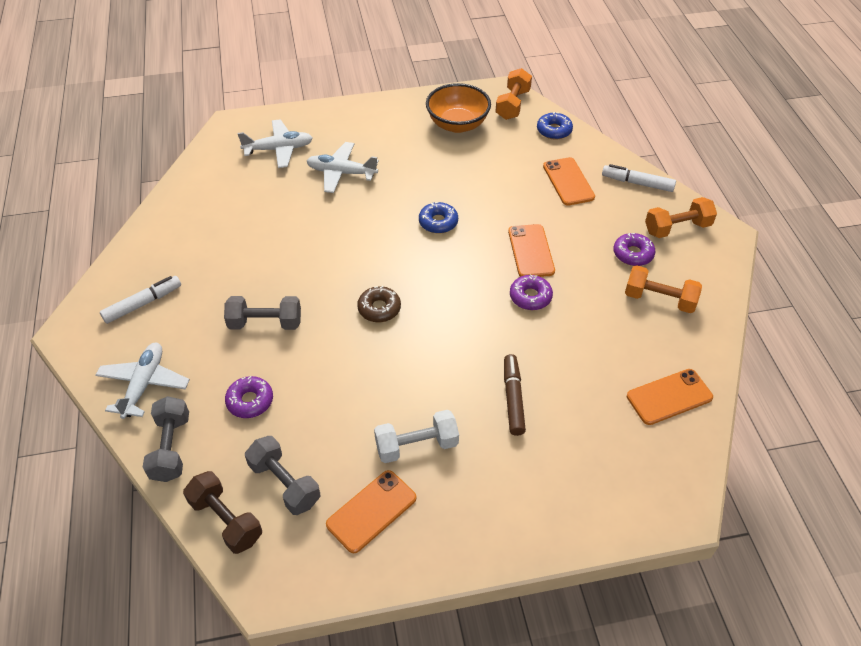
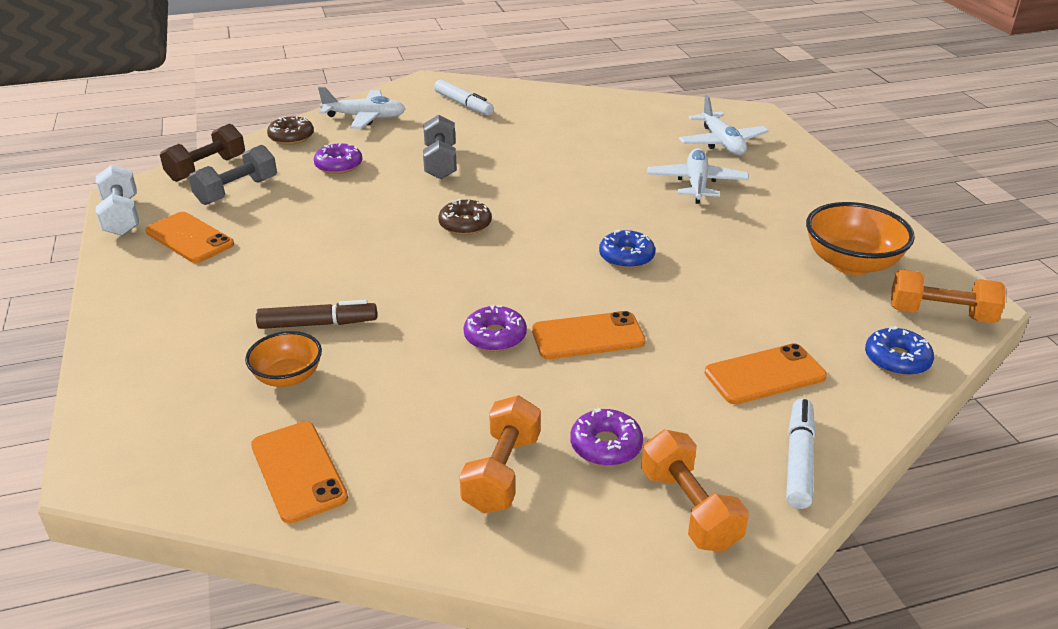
camera: 85 degrees right, 15 degrees down
grey dumbbell [143,396,189,482] -> brown donut [267,116,314,145]
white dumbbell [374,410,459,463] -> white dumbbell moved to [96,165,139,236]
none -> orange bowl [245,331,322,387]

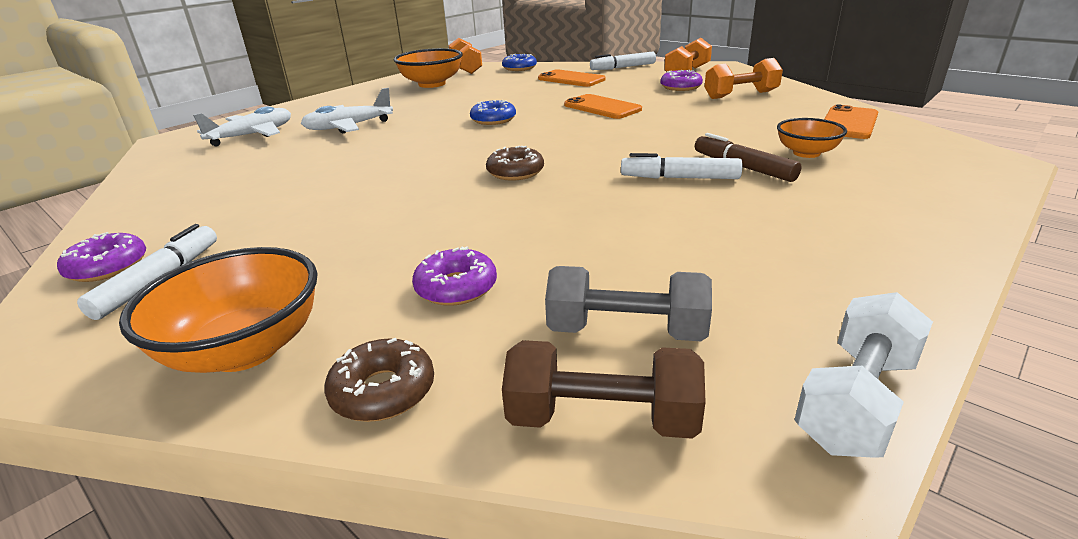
camera: 120 degrees left, 5 degrees down
orange phone [145,212,234,263] -> none
white plane [318,87,405,129] -> orange bowl [119,247,317,373]
grey dumbbell [423,115,457,179] -> none
purple donut [464,305,527,352] -> purple donut moved to [57,232,146,282]
none -> white marker [621,153,743,179]

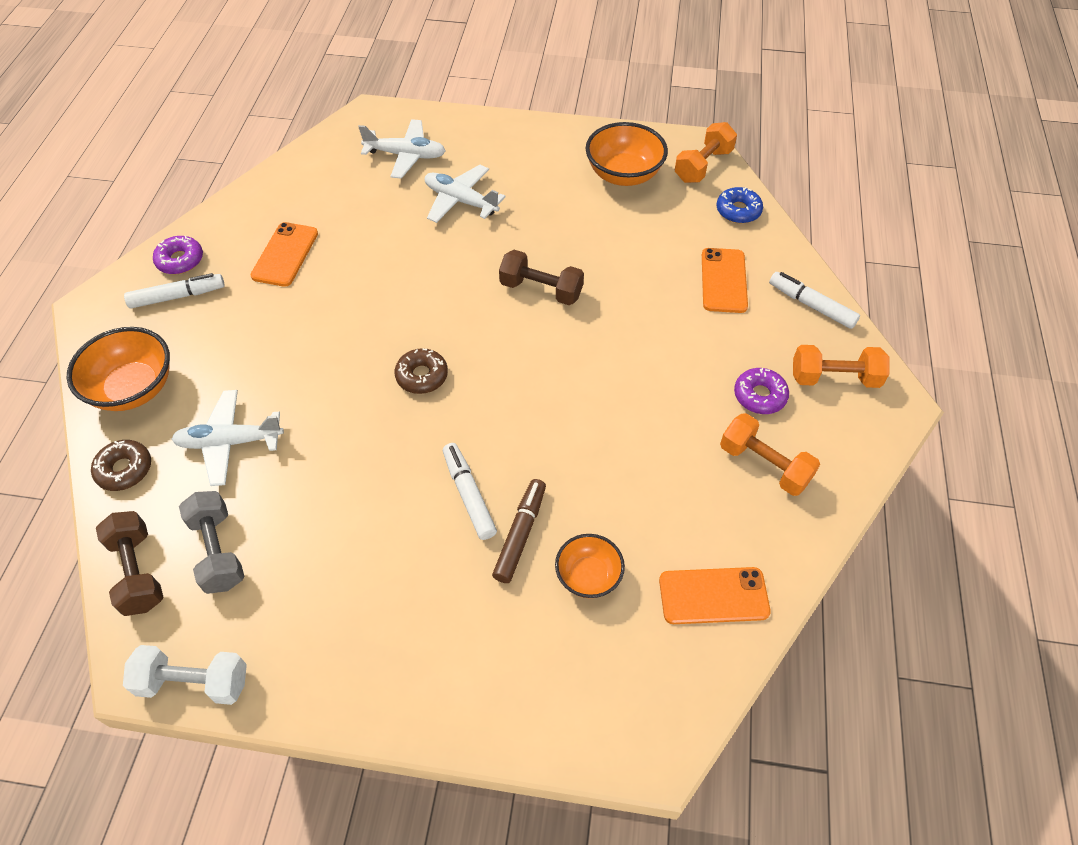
camera: 55 degrees right, 25 degrees up
purple donut [412,246,497,306] -> white plane [172,390,284,486]
blue donut [470,100,516,125] -> brown dumbbell [499,250,584,305]
orange phone [564,94,642,119] -> orange phone moved to [250,222,318,287]

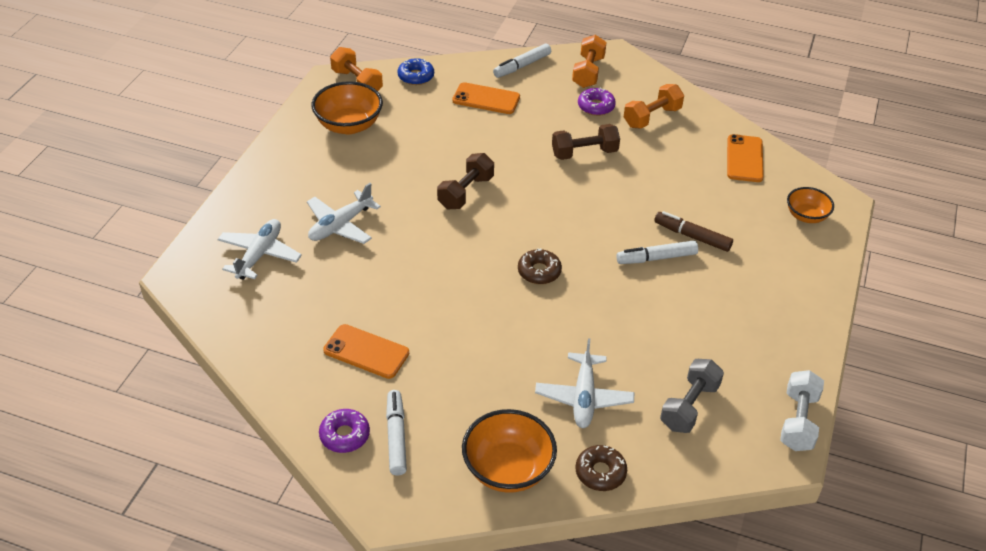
camera: 80 degrees left, 10 degrees down
brown dumbbell [96,511,164,616] -> brown dumbbell moved to [552,124,620,160]
grey dumbbell [179,491,245,594] -> grey dumbbell turned 45 degrees counterclockwise [660,359,724,433]
orange bowl [555,534,625,598] -> orange bowl moved to [787,187,834,223]

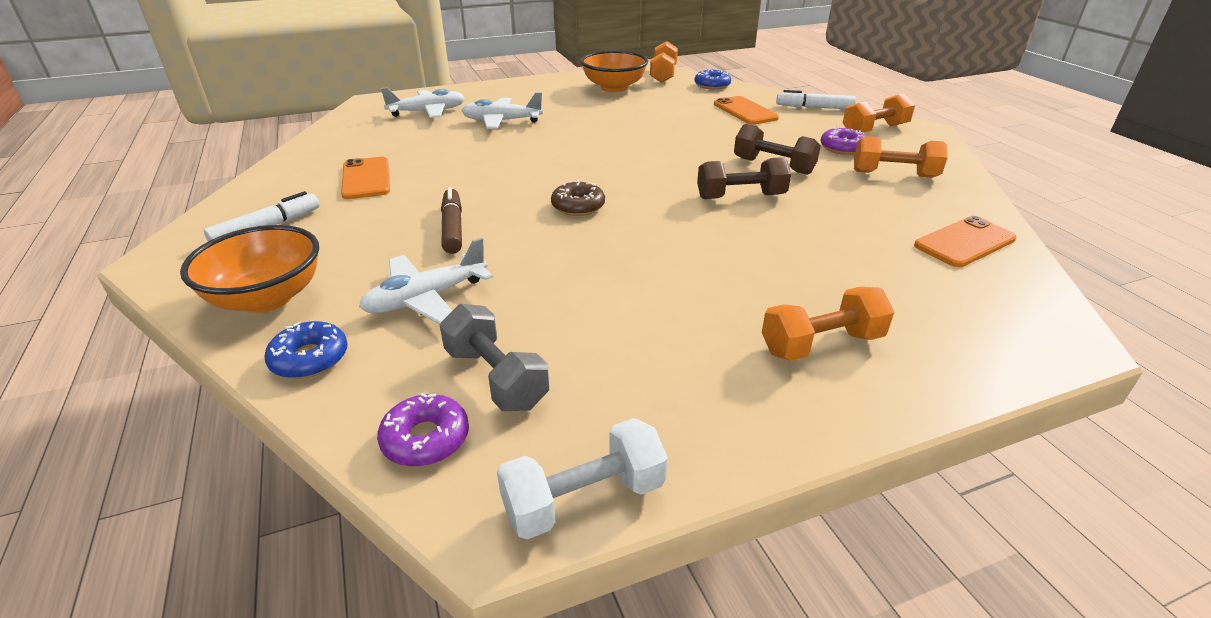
camera: 50 degrees right, 10 degrees down
purple donut [319,409,370,453] -> purple donut moved to [377,393,469,467]
brown dumbbell [437,153,494,209] -> brown dumbbell moved to [697,157,791,199]
brown donut [575,445,627,491] -> blue donut [264,321,348,379]
white marker [616,240,698,264] -> none
brown marker [654,211,733,252] -> brown marker moved to [441,187,462,254]
grey dumbbell [660,359,724,433] -> grey dumbbell turned 60 degrees clockwise [440,304,549,411]
orange bowl [787,187,834,223] -> none
none -> orange dumbbell [762,287,894,361]

